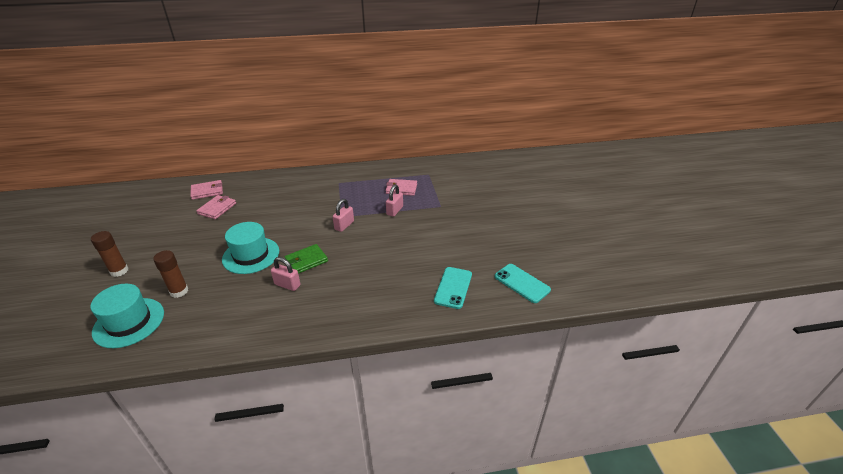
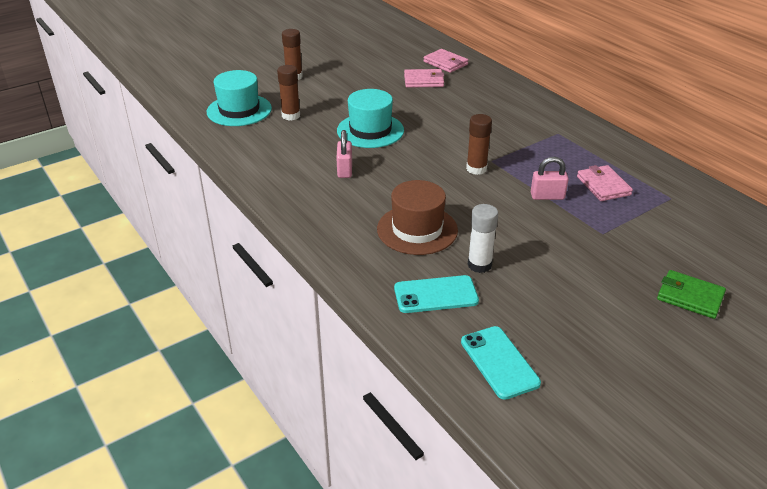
camera: 65 degrees right, 0 degrees up
green wallet [284,244,328,274] -> green wallet moved to [657,270,726,319]
pink padlock [333,199,354,232] -> brown glue stick [466,114,492,175]
turquoise phone [495,264,551,303] -> turquoise phone turned 45 degrees counterclockwise [461,326,541,400]
none -> brown hat [377,180,458,255]
none -> white glue stick [468,204,498,273]

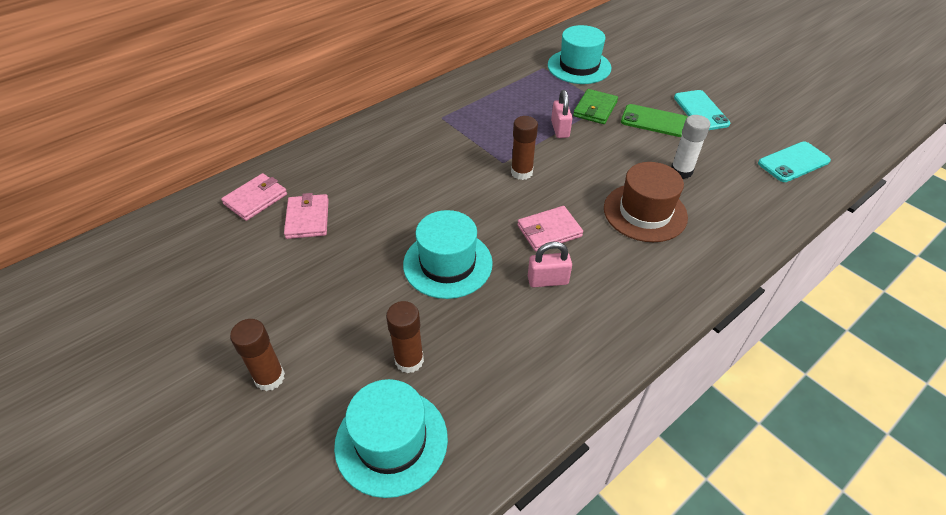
camera: 95 degrees left, 10 degrees up
turquoise phone [394,275,479,313] -> turquoise phone moved to [674,90,731,130]
pink wallet [577,165,633,201] -> pink wallet moved to [517,206,583,252]
green wallet [657,270,726,319] -> green wallet moved to [573,89,618,124]
none -> turquoise hat [548,25,611,84]
none -> green phone [621,104,687,137]

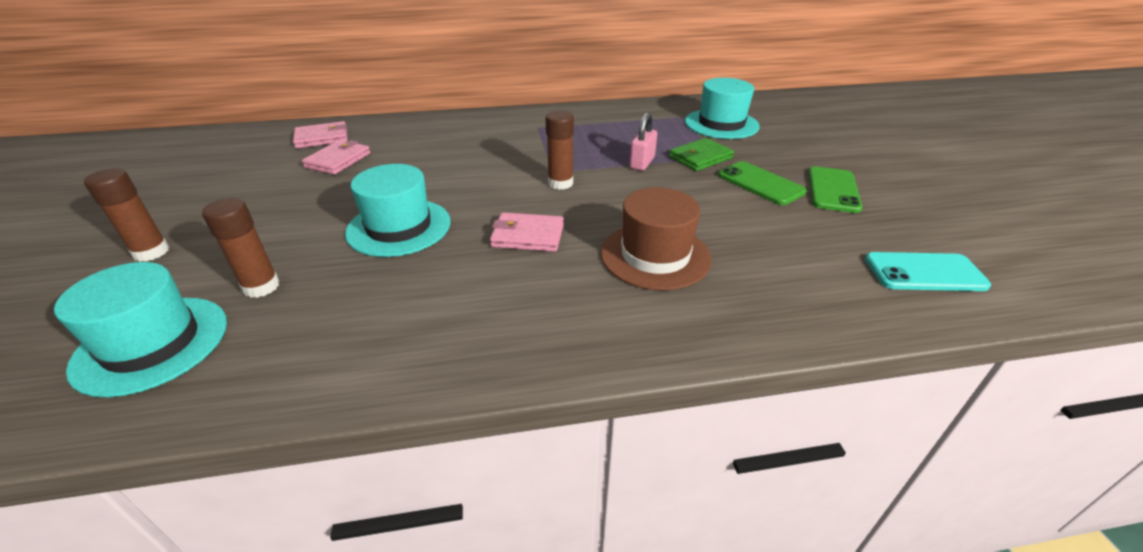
camera: 30 degrees right, 10 degrees down
pink padlock [528,242,572,287] -> none
white glue stick [671,115,710,179] -> none
turquoise phone [674,90,731,130] -> green phone [808,166,862,213]

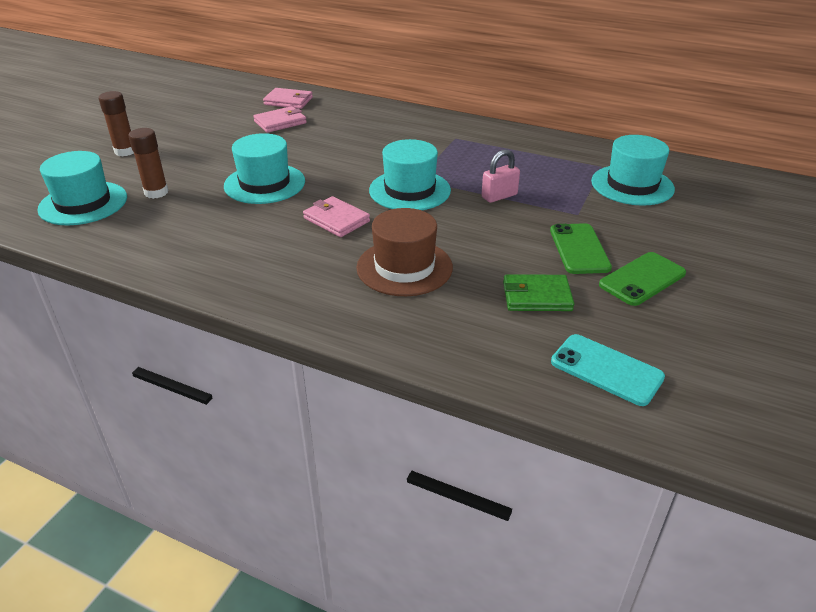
camera: 35 degrees right, 0 degrees up
brown glue stick [546,111,574,190] -> turquoise hat [369,139,451,210]
green wallet [669,138,734,171] -> green wallet moved to [503,274,574,311]

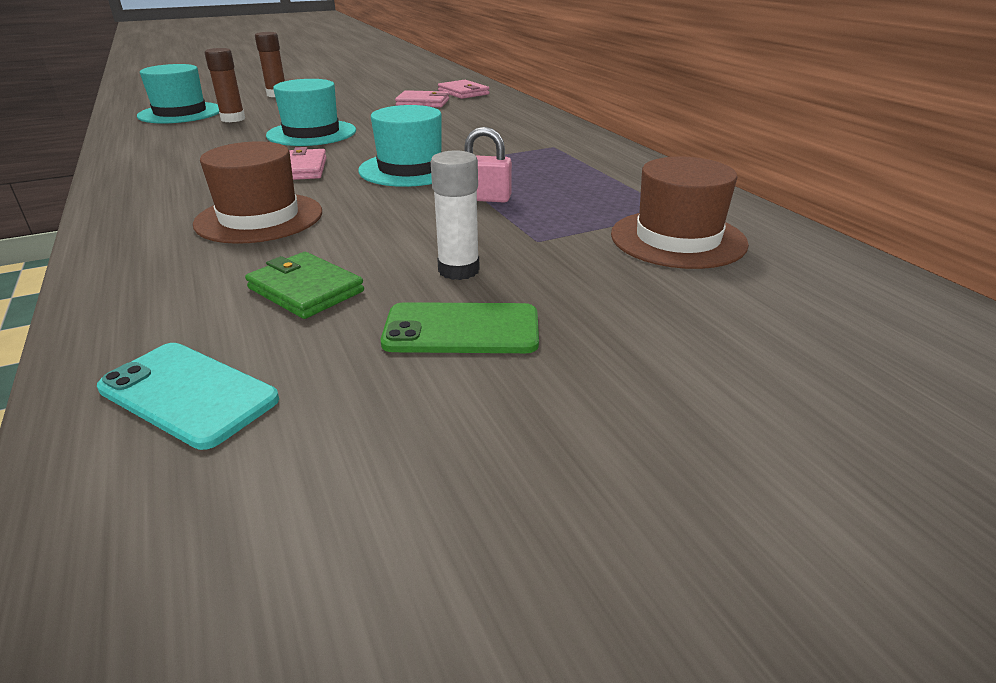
camera: 40 degrees right, 5 degrees down
green phone [550,223,612,274] -> white glue stick [431,151,480,280]
turquoise phone [551,334,665,406] -> turquoise phone turned 45 degrees counterclockwise [97,343,279,450]
turquoise hat [591,135,675,206] -> brown hat [611,157,749,269]

